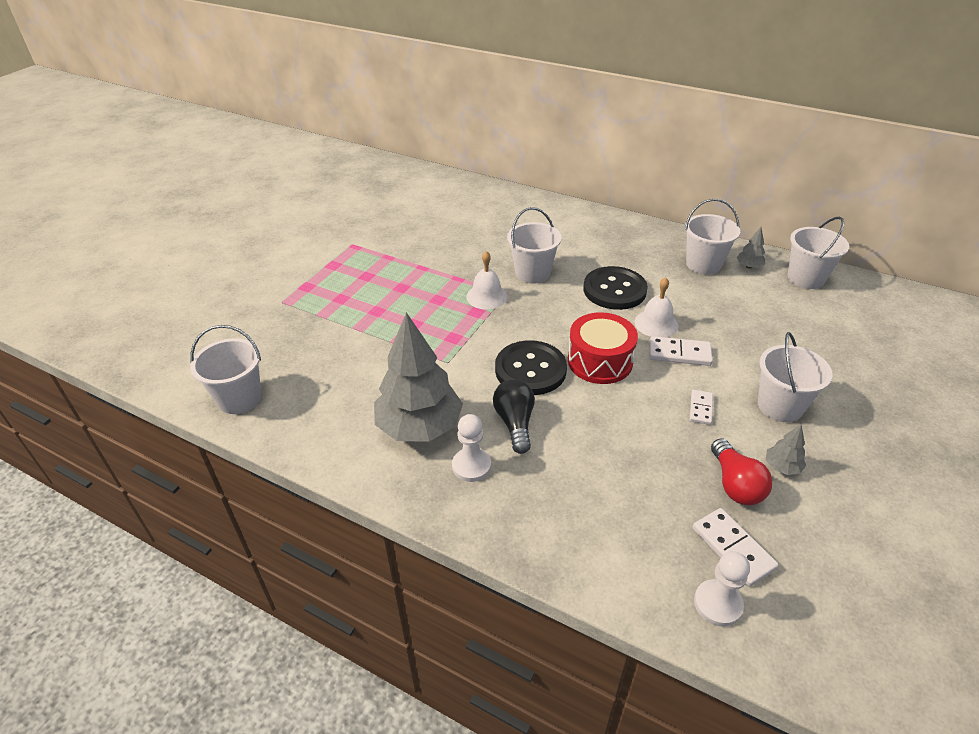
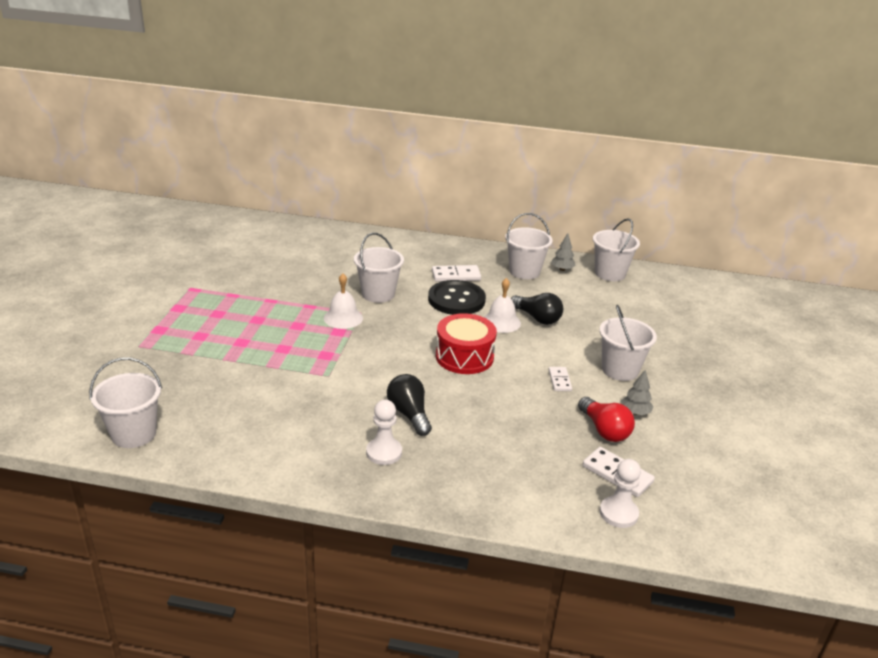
camera: 20 degrees left, 10 degrees down
grey tree [374,312,463,442] -> none
black button [495,340,567,395] -> none
white domino [650,336,713,366] -> white domino moved to [432,265,481,282]
none -> black light bulb [511,293,563,325]

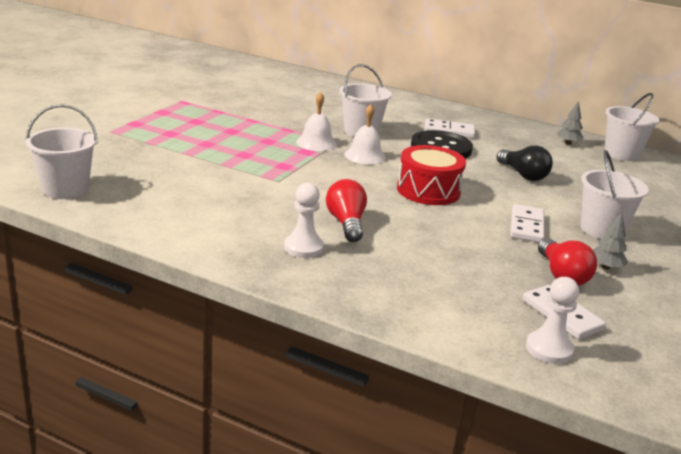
camera: 15 degrees right, 5 degrees down
black light bulb [387,374,432,436] -> red light bulb [326,179,367,242]
white bell [484,278,521,333] -> white bell moved to [344,104,386,165]
white bucket [505,213,553,279] -> none
white domino [548,367,572,391] -> white domino [510,204,544,242], size x1.56

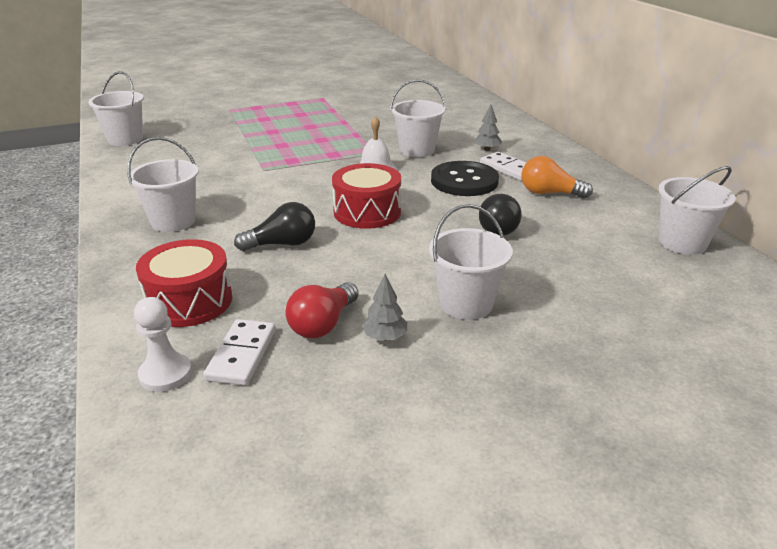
camera: 45 degrees right, 5 degrees up
white pawn [284,183,324,258] -> white bucket [127,137,199,232]
white bell [296,92,337,151] -> none
red light bulb [326,179,367,242] -> none
white domino [510,204,544,242] -> none
grey tree [556,101,583,145] -> grey tree moved to [474,105,502,151]
none -> red drum [136,239,232,327]
none -> black light bulb [234,202,315,251]
none -> orange light bulb [521,156,593,199]

